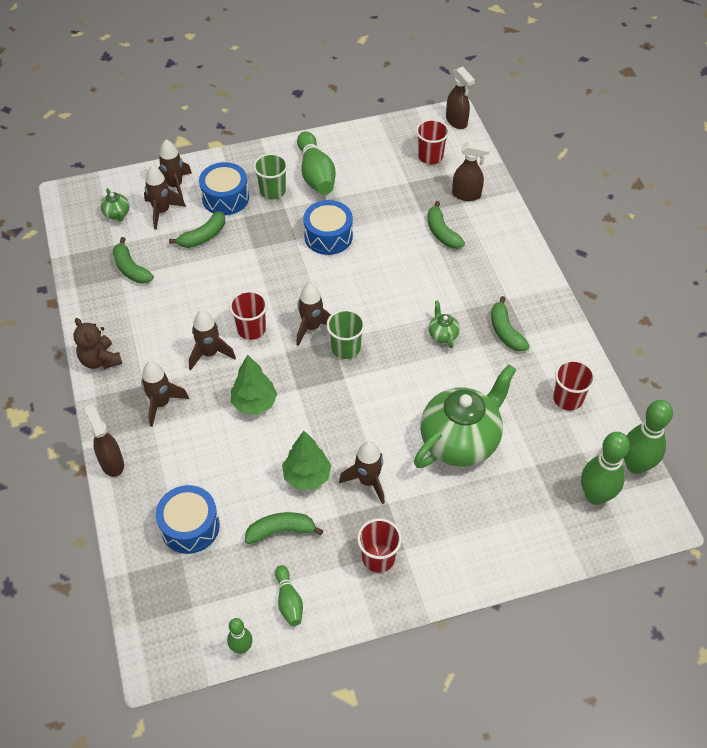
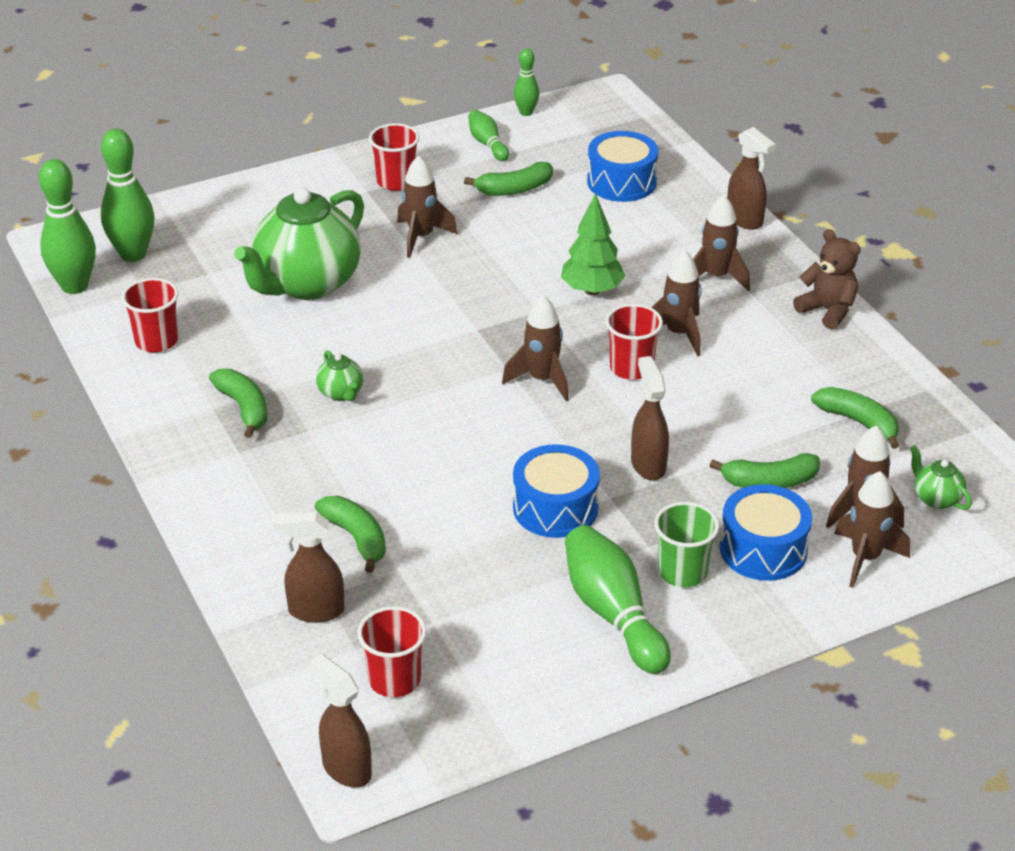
camera: 170 degrees right, 15 degrees down
green banana [169,211,225,248] -> green banana turned 135 degrees counterclockwise [709,453,820,488]
green tree [282,431,331,490] -> none
green cup [326,309,365,359] -> none
none -> brown spray bottle [631,356,669,480]

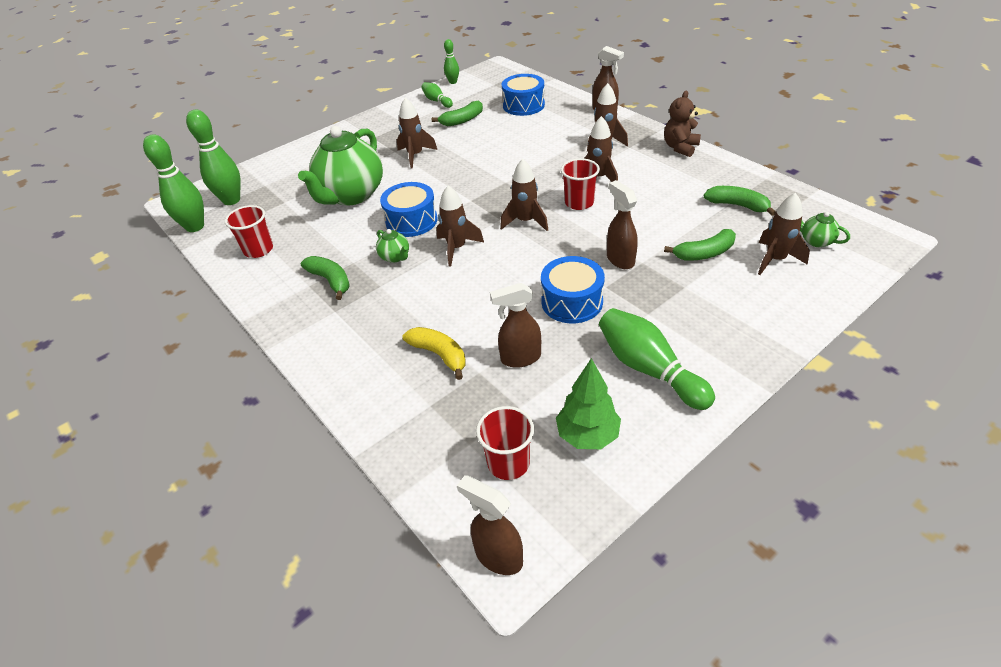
camera: 10 degrees left, 5 degrees up
brown spray bottle [274,512,344,623] -> brown spray bottle moved to [490,283,541,368]
green banana [315,496,386,573] -> yellow banana [402,327,466,380]
red cup [369,123,420,191] -> none
green tree [561,193,625,295] -> green tree moved to [556,358,621,449]
green cup [654,502,719,587] -> none
blue drum [720,484,812,581] -> blue drum moved to [380,182,438,237]
brown teddy bear [793,229,861,330] -> brown teddy bear turned 90 degrees counterclockwise [664,91,701,157]
brown rocket [834,471,910,588] -> brown rocket moved to [436,185,484,266]

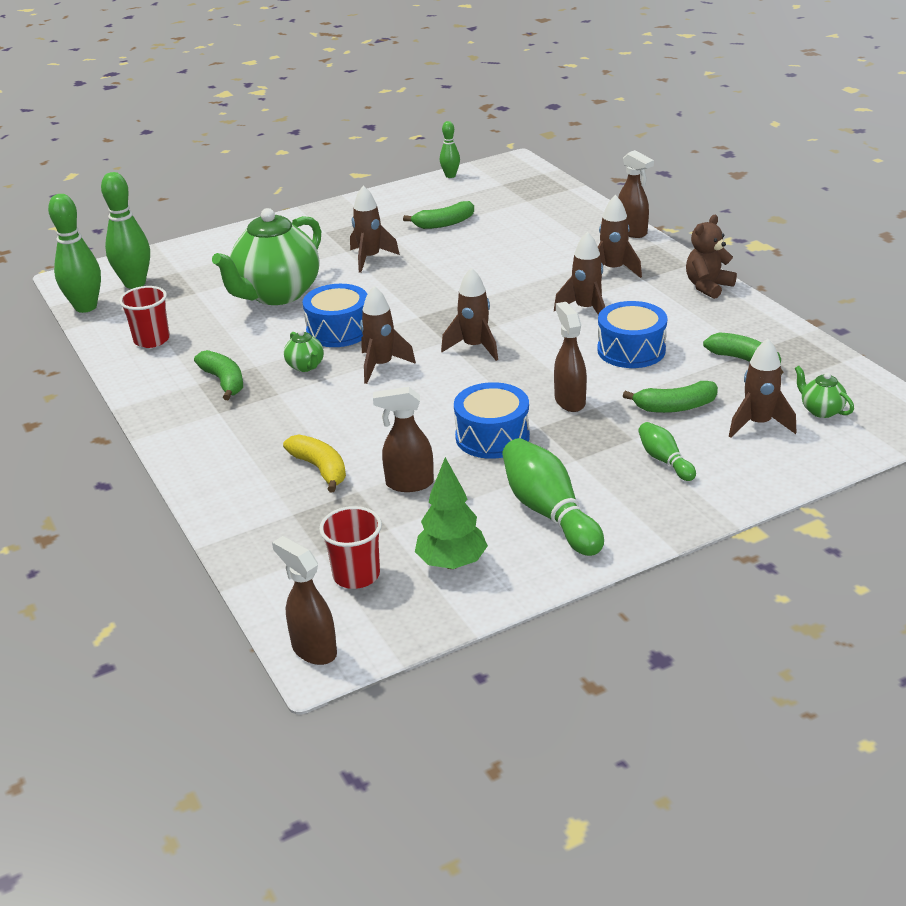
camera: 10 degrees right, 10 degrees down
green bowling pin [422,82,453,108] -> green bowling pin moved to [638,422,696,481]
blue drum [502,74,545,116] -> blue drum moved to [597,301,667,368]
red cup [561,158,600,210] -> none

